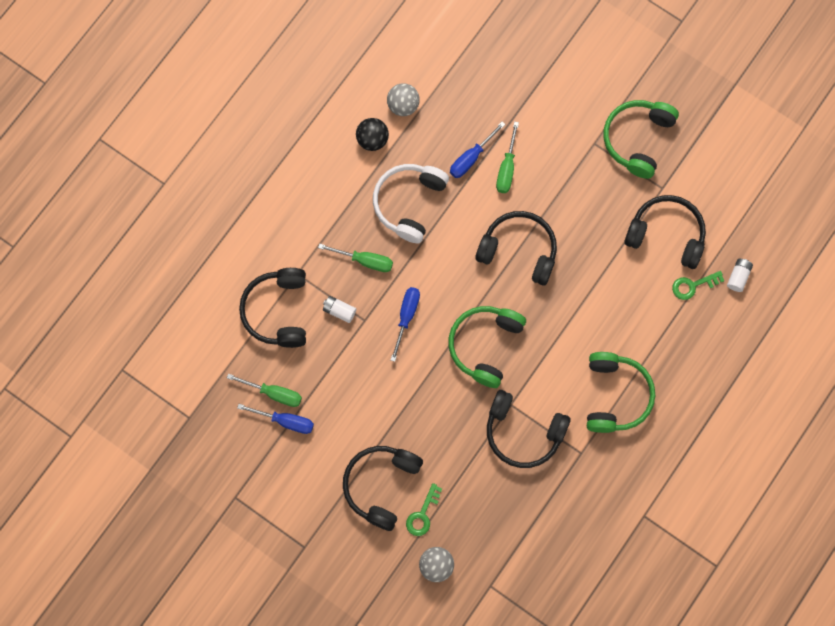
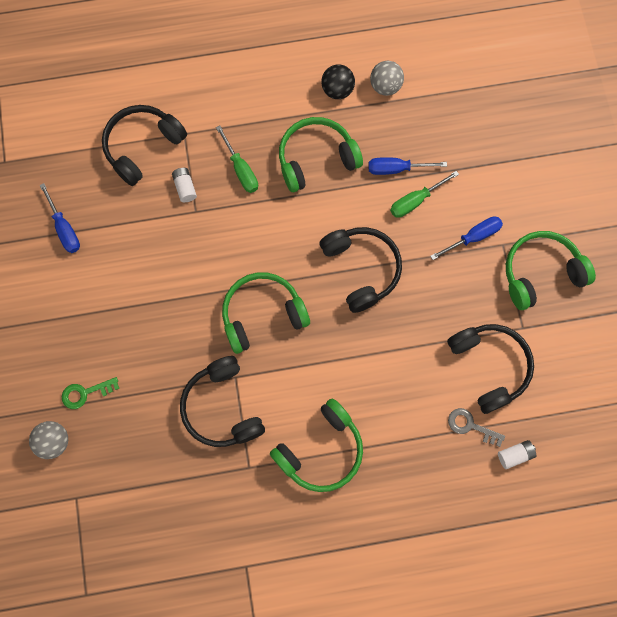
camera: 45 degrees right, 0 degrees up
green screwdriver [227,374,302,407] -> none
black headphones [343,446,423,531] -> none
white headphones [373,164,449,243] -> green headphones [279,117,363,192]
blue screwdriver [391,287,420,362] -> blue screwdriver moved to [430,216,503,260]
green key [672,271,724,300] -> grey key [448,408,505,447]

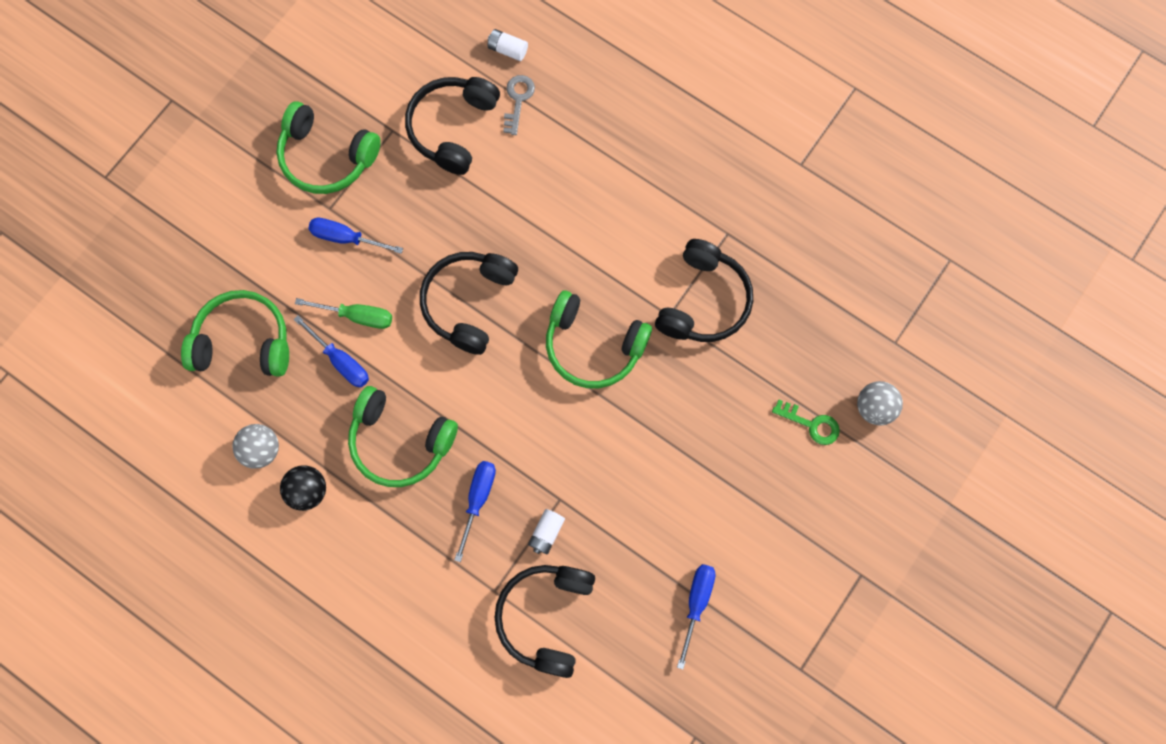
camera: 135 degrees left, 0 degrees up
black headphones [102,105,187,186] -> black headphones turned 105 degrees clockwise [494,565,595,678]
green screwdriver [216,126,258,193] -> blue screwdriver [455,461,496,562]
green headphones [270,398,363,492] -> green headphones moved to [181,290,289,377]
grey key [448,408,505,447] -> grey key turned 150 degrees counterclockwise [503,75,535,135]

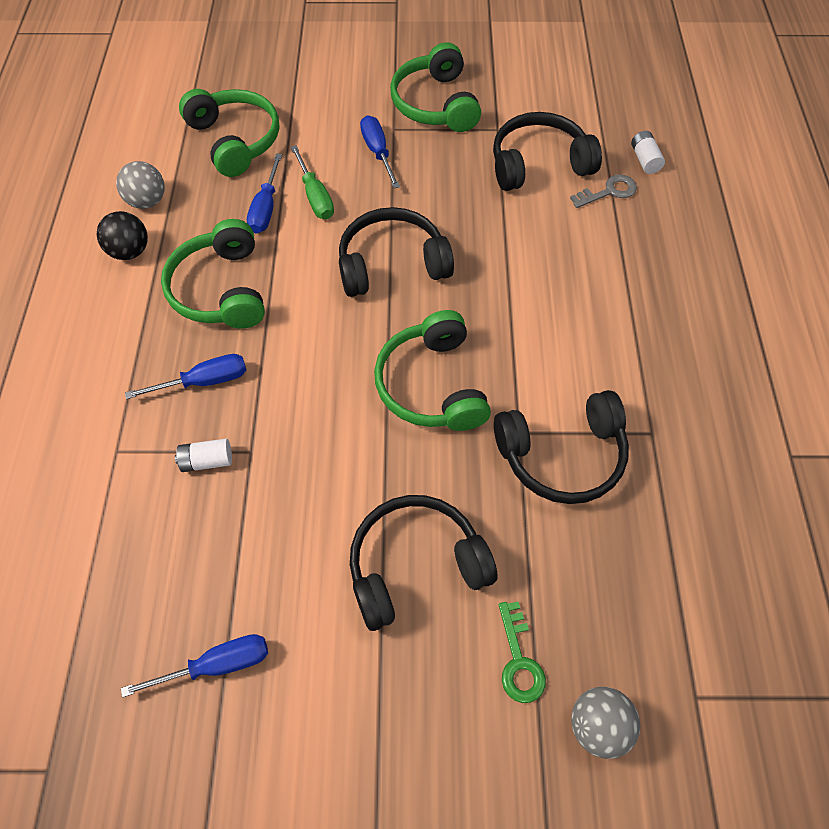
camera: 55 degrees right, 15 degrees down
black headphones [494,565,595,678] -> black headphones moved to [350,495,498,631]

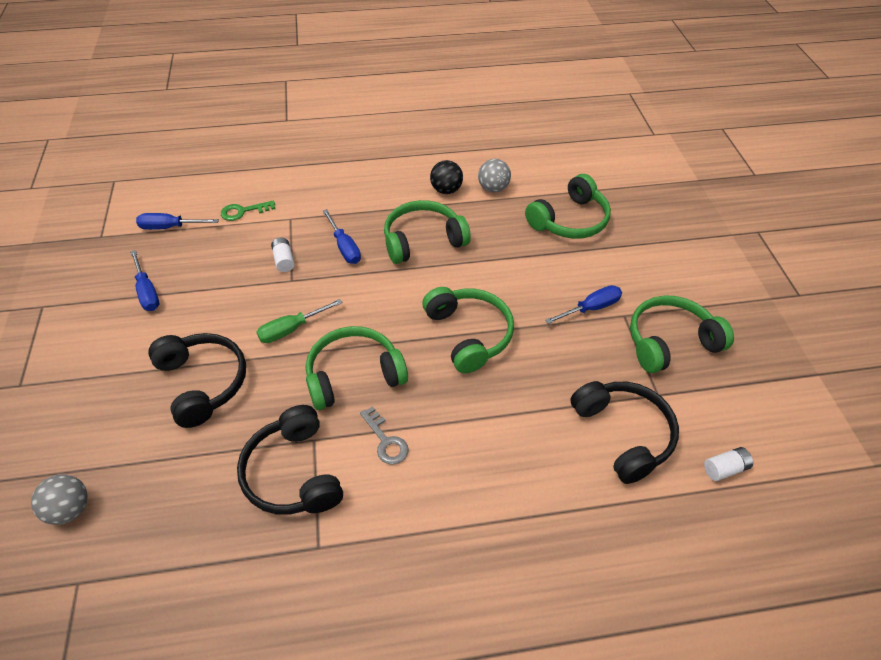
camera: 80 degrees right, 10 degrees down
blue screwdriver [247,154,282,234] -> blue screwdriver moved to [136,213,219,230]
green screwdriver [291,145,334,219] -> green screwdriver moved to [257,299,343,343]
black headphones [339,207,454,297] -> green headphones [422,287,514,374]
green key [499,601,546,703] -> green key moved to [221,200,275,221]
grey key [570,174,637,208] -> grey key moved to [360,406,409,465]
white battery [631,131,665,174] -> white battery moved to [704,447,753,481]

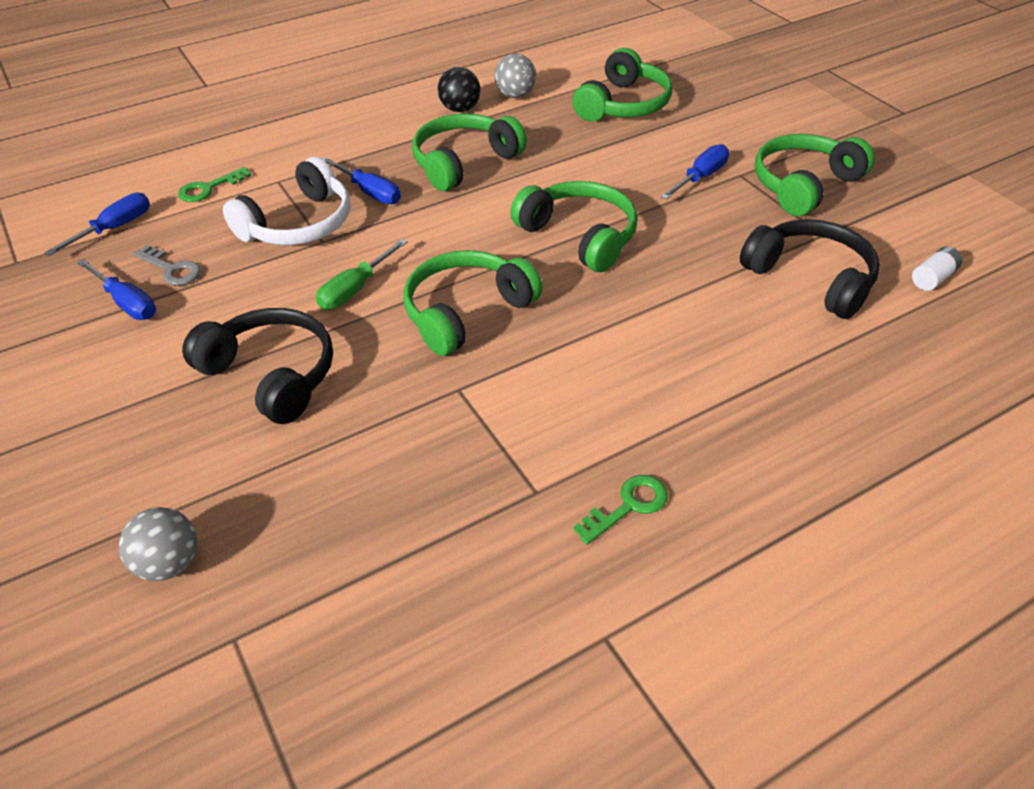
camera: 20 degrees left, 5 degrees down
blue screwdriver [136,213,219,230] -> blue screwdriver turned 150 degrees clockwise [44,193,150,256]
black headphones [237,405,343,515] -> none
white battery [271,238,295,272] -> white headphones [223,157,350,245]
grey key [360,406,409,465] -> grey key moved to [133,245,200,286]
none -> green key [573,475,668,545]

